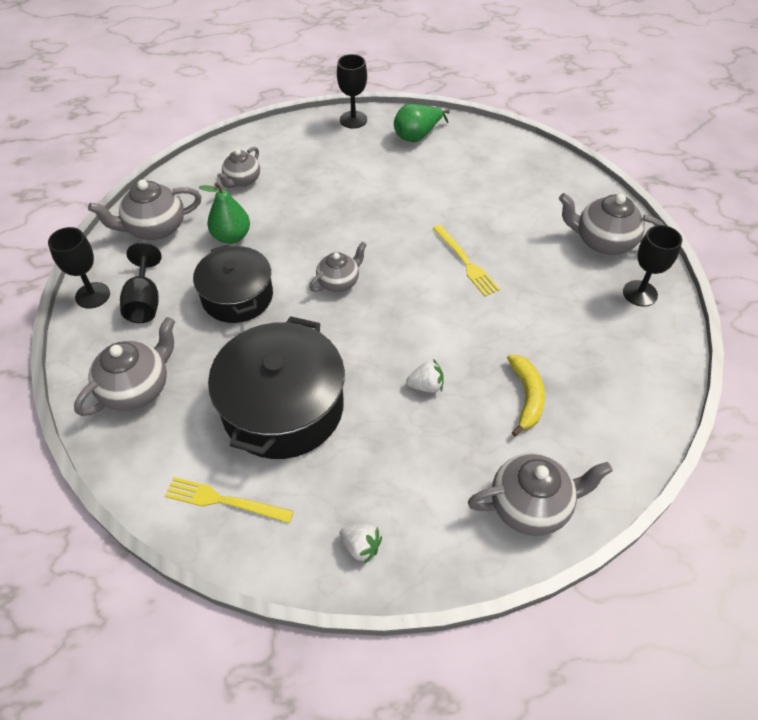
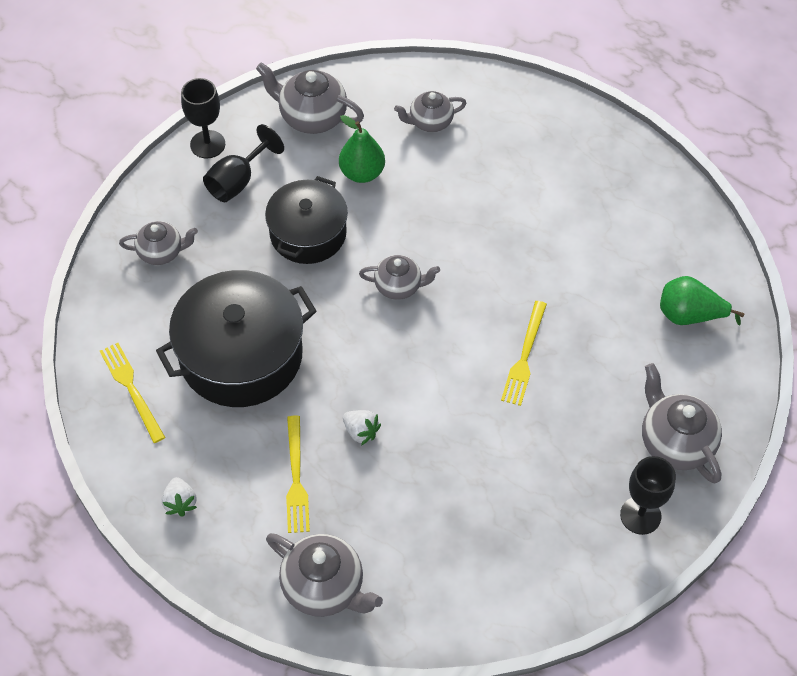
camera: 45 degrees right, 5 degrees up
grey teapot [74,317,175,416] -> grey teapot [119,221,198,265], size x0.65
black goblet [337,54,367,129] -> none
green pear [394,104,450,142] -> green pear moved to [660,276,744,325]
yellow banana [507,355,545,436] -> none
none -> yellow fork [286,415,310,533]

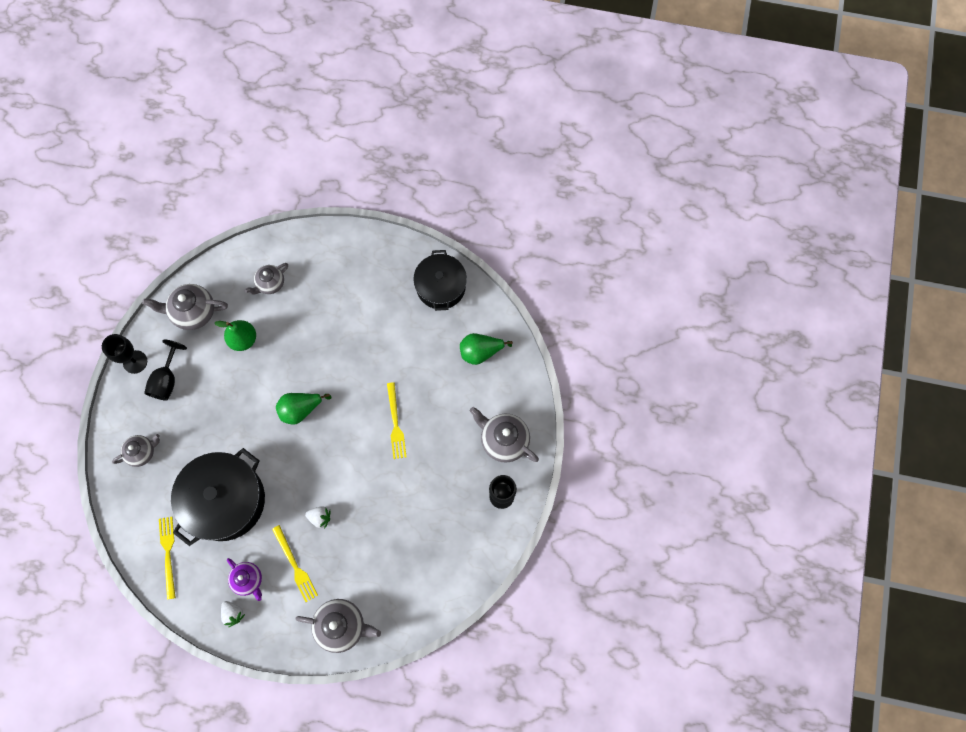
camera: 25 degrees left, 15 degrees up
yellow fork [100,343,166,443] -> yellow fork turned 45 degrees clockwise [159,517,176,600]
black pot [265,176,348,264] -> black pot moved to [413,250,467,311]
grey teapot [359,255,440,300] -> green pear [276,393,332,425]
none -> purple teapot [227,558,262,601]

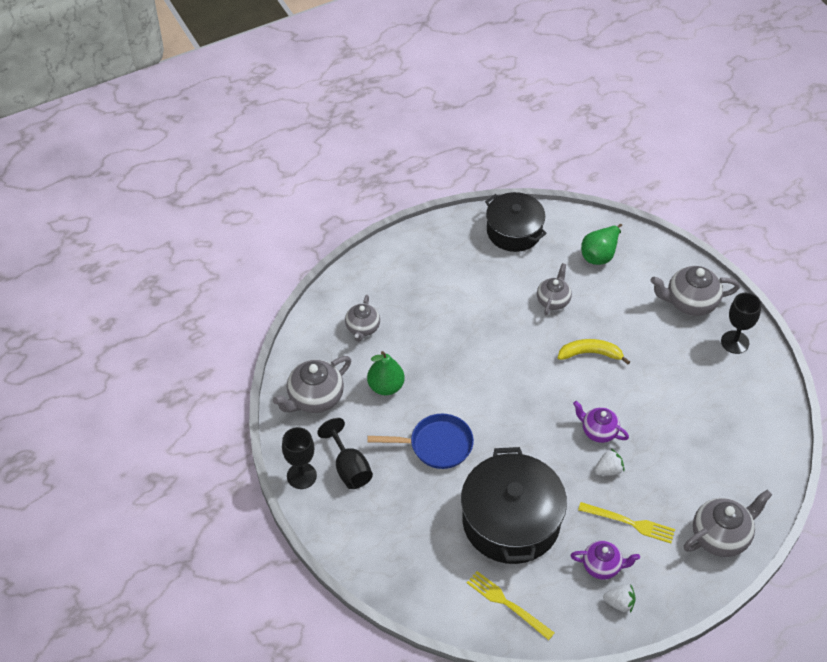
camera: 40 degrees left, 20 degrees down
grey teapot [112,434,160,467] -> grey teapot moved to [537,263,572,315]
green pear [276,393,332,425] -> none
yellow fork [387,382,407,459] -> yellow banana [558,339,630,365]
none -> blue pan [367,414,474,469]
none -> purple teapot [573,401,629,443]

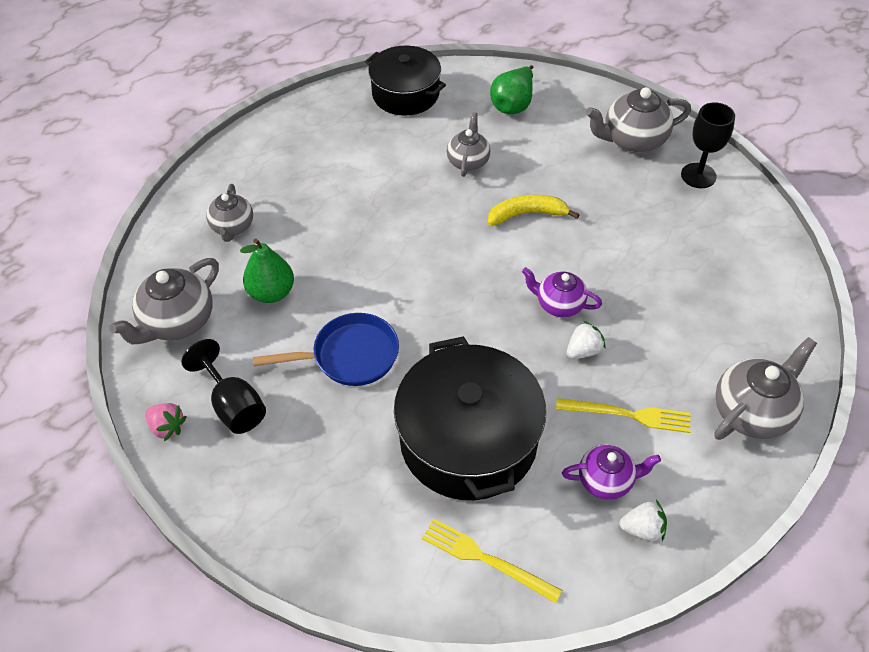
camera: 10 degrees left, 0 degrees up
black goblet [282,427,317,489] -> pink strawberry [145,403,187,441]

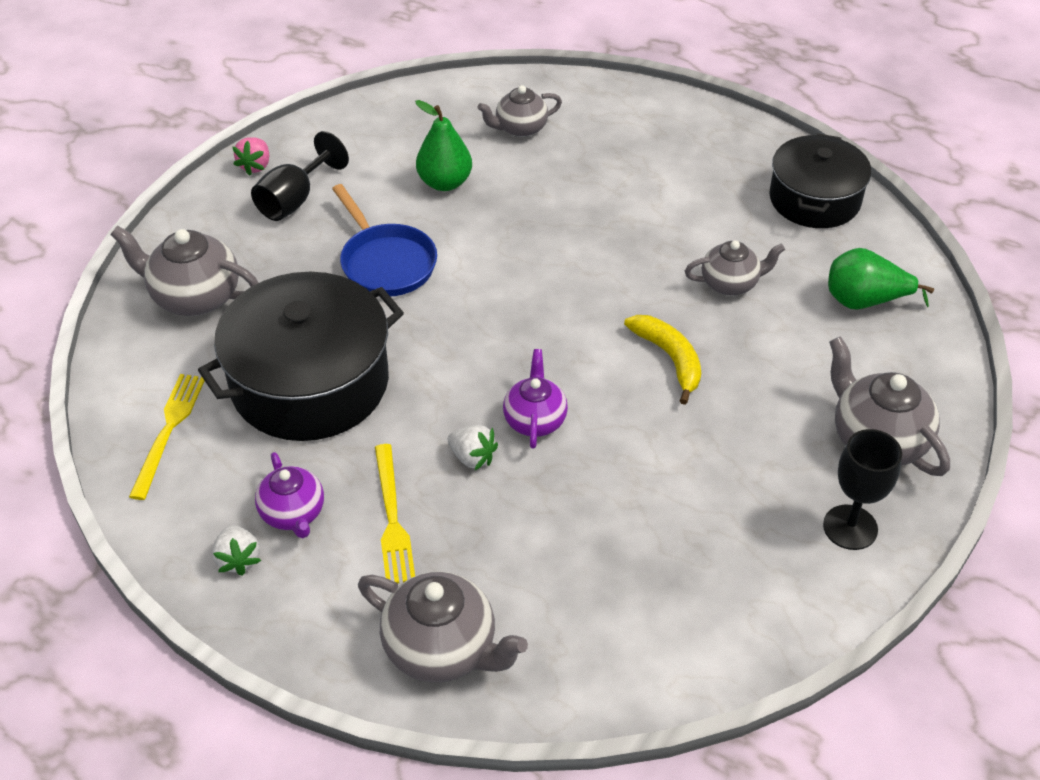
camera: 70 degrees right, 5 degrees down
grey teapot [109,258,219,344] -> grey teapot moved to [110,226,258,316]

